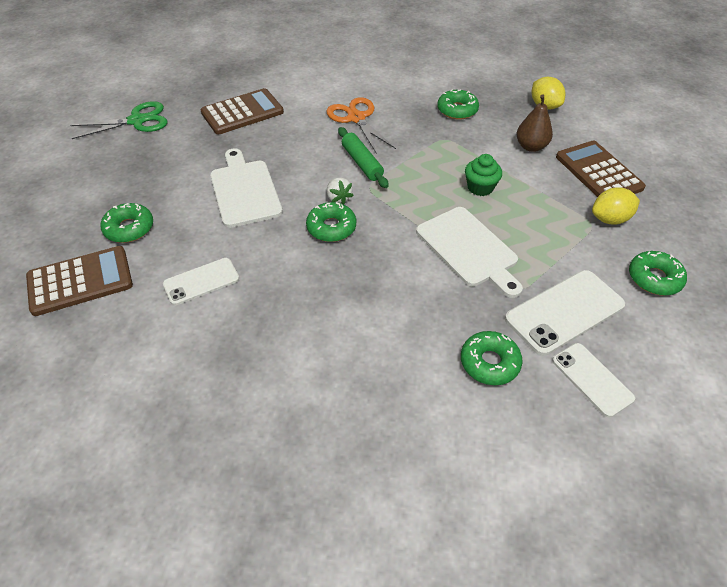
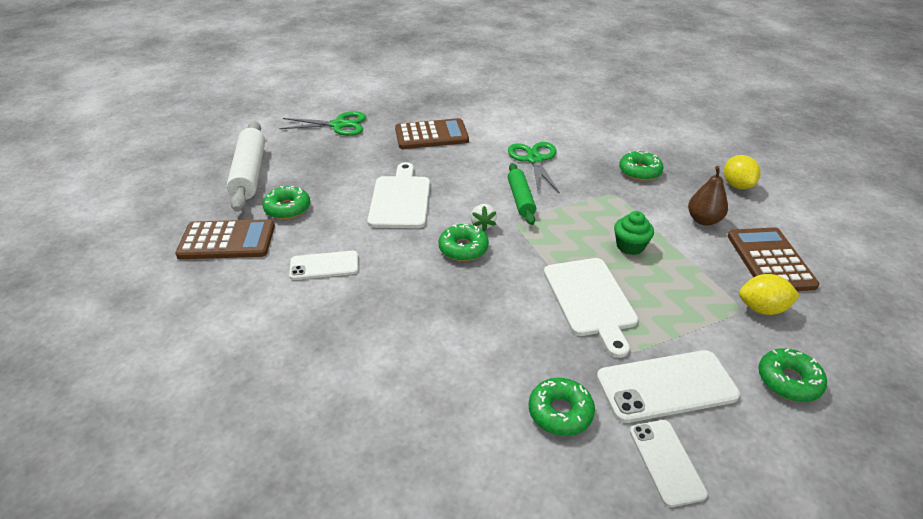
camera: 20 degrees right, 10 degrees down
orange scissors [326,97,396,154] -> green scissors [508,142,560,194]
none -> white rolling pin [226,121,265,212]

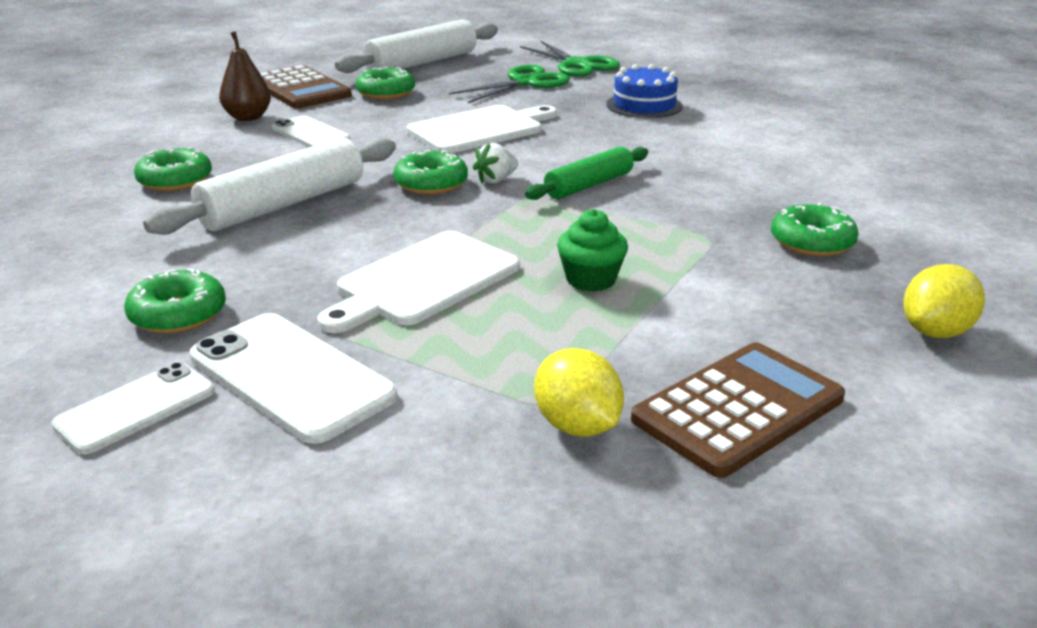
camera: 55 degrees right, 10 degrees down
brown calculator [395,118,469,149] -> blue cake [607,64,683,118]
green scissors [508,142,560,194] -> green scissors moved to [449,65,570,103]
brown pear [688,166,728,226] -> brown pear moved to [219,31,271,121]
green donut [758,348,827,402] -> green donut moved to [134,147,212,191]
none -> white rolling pin [143,137,396,235]

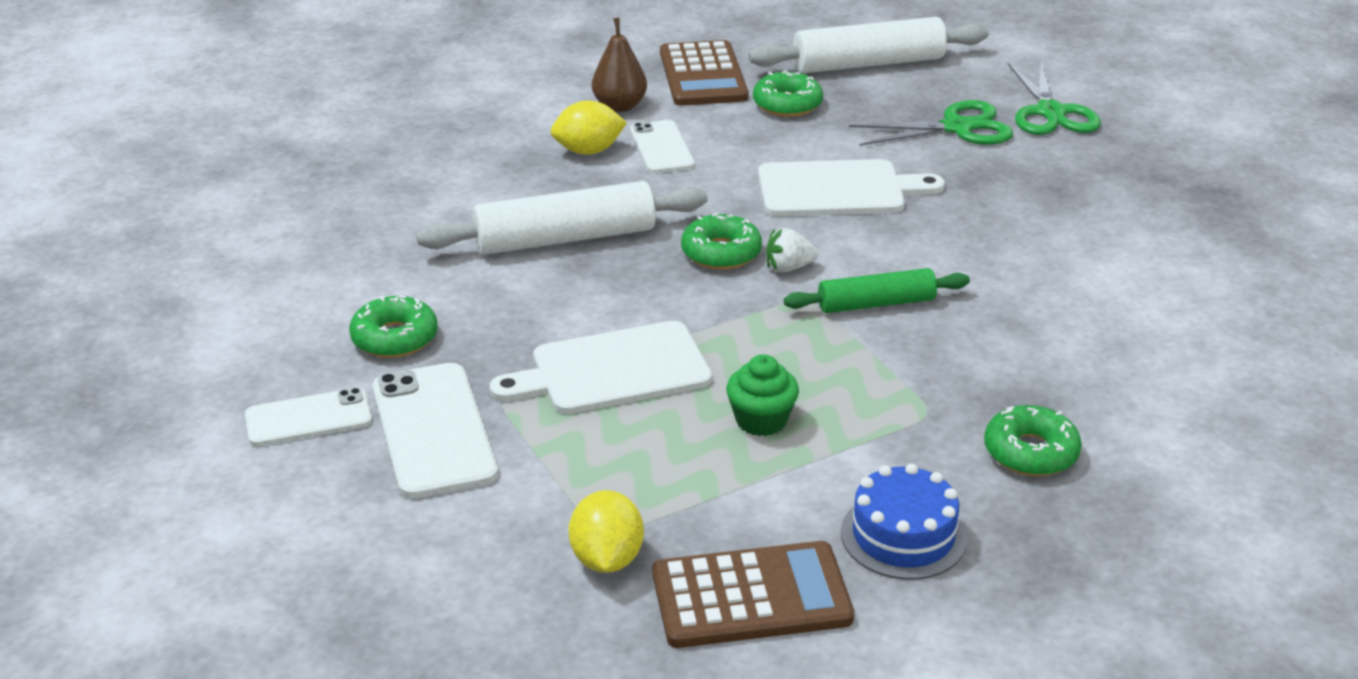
camera: 30 degrees right, 5 degrees up
green donut [134,147,212,191] -> none
blue cake [607,64,683,118] -> blue cake moved to [841,464,967,580]
yellow lemon [903,264,985,338] -> yellow lemon moved to [551,100,627,155]

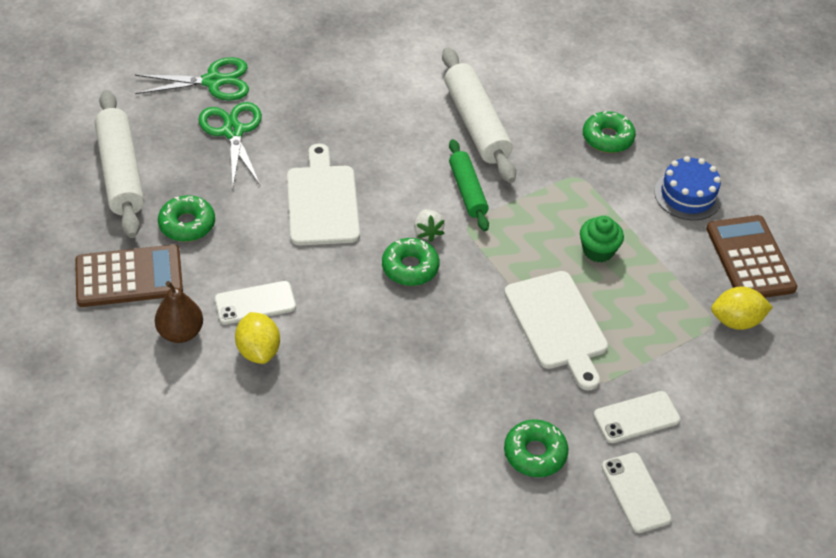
camera: 95 degrees left, 15 degrees up
white phone [373,363,498,499] -> white phone [594,391,681,443], size x0.63
white rolling pin [416,181,708,255] -> white rolling pin moved to [442,48,516,183]

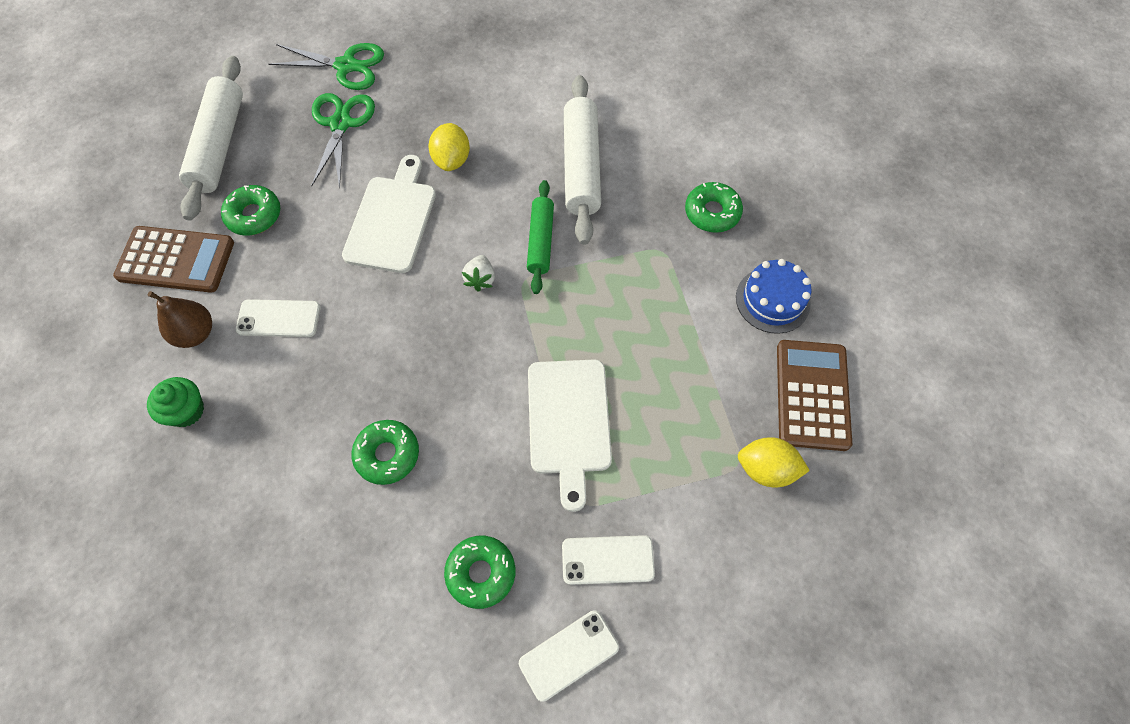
camera: 20 degrees right, 15 degrees up
yellow lemon [235,312,280,364] -> yellow lemon moved to [428,123,470,171]
green donut [382,238,439,286] -> green donut moved to [351,420,419,485]
green cupcake [580,216,624,262] -> green cupcake moved to [147,377,204,427]
white phone [602,453,672,533] -> white phone turned 60 degrees clockwise [519,610,619,702]

